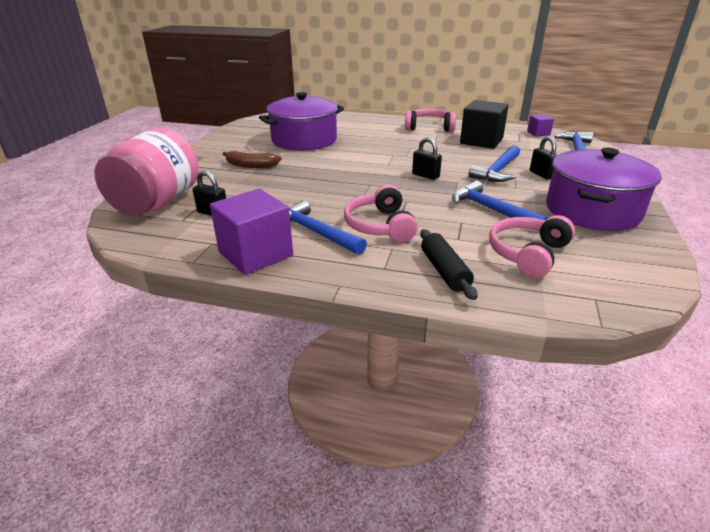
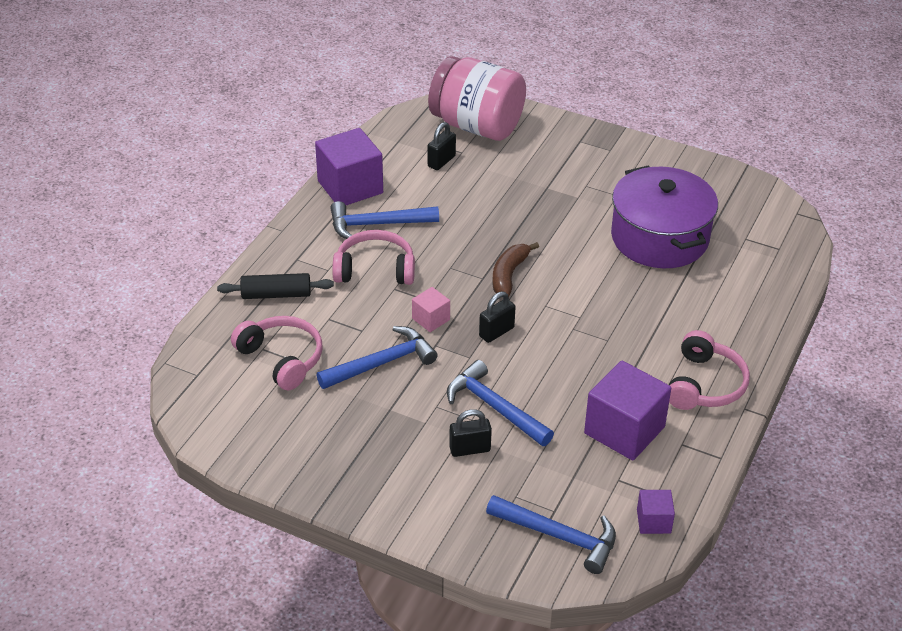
camera: 100 degrees right, 10 degrees up
brown banana [223,151,282,168] -> brown banana moved to [493,242,539,297]
blue hammer [289,200,367,255] -> blue hammer turned 150 degrees counterclockwise [330,201,439,239]
black cube [460,100,509,149] -> purple cube [584,360,671,461]
purple pot [546,148,662,231] -> none
none -> pink cube [412,287,450,332]

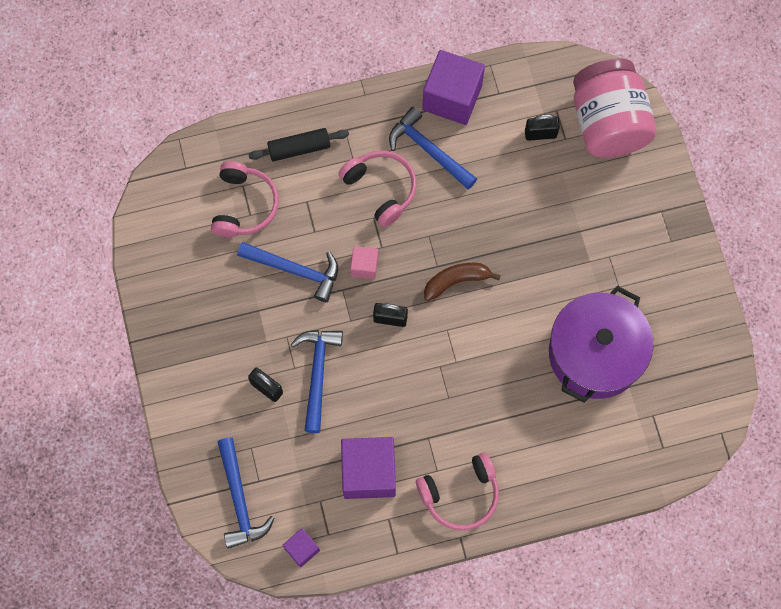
camera: 50 degrees right, 30 degrees up
black rolling pin [217,273,334,299] -> black rolling pin turned 60 degrees counterclockwise [249,128,349,161]

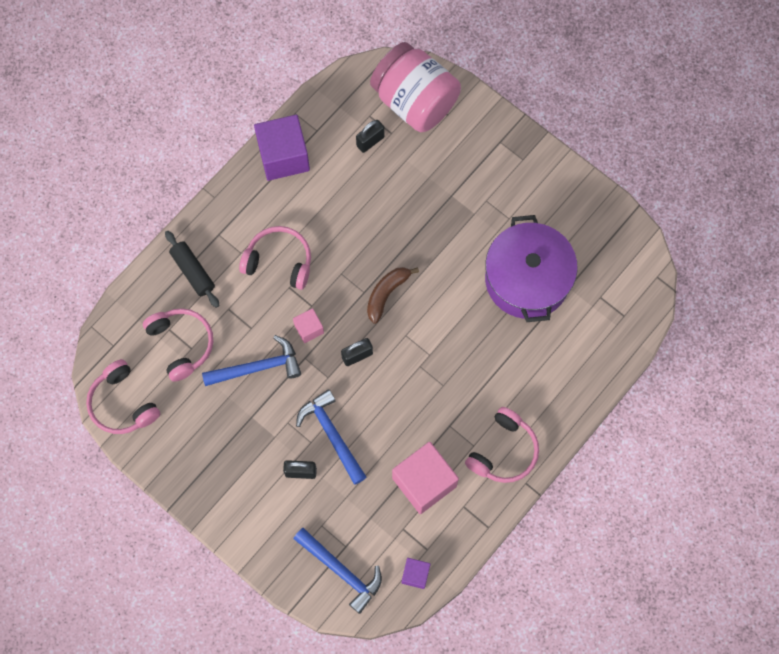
camera: 35 degrees left, 0 degrees up
black rolling pin [249,128,349,161] -> black rolling pin turned 75 degrees counterclockwise [165,231,219,308]
purple cube [341,437,396,499] -> pink cube [392,442,459,514]
blue hammer [389,107,477,189] -> none
none -> pink headphones [86,359,160,434]

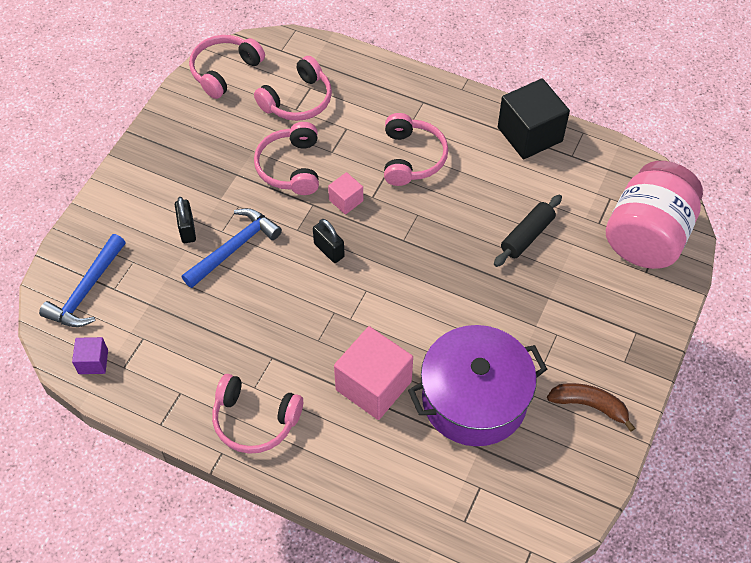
camera: 75 degrees right, 15 degrees down
black rolling pin [165,231,219,308] -> black rolling pin moved to [494,195,562,267]
blue hammer [202,335,301,386] -> pink headphones [254,122,319,195]
purple cube [254,115,310,181] -> black cube [498,78,570,159]
black padlock [356,120,385,153] -> none
brown banana [367,267,419,324] -> brown banana moved to [547,383,635,432]
pink cube [392,442,459,514] -> pink cube moved to [334,326,413,420]

